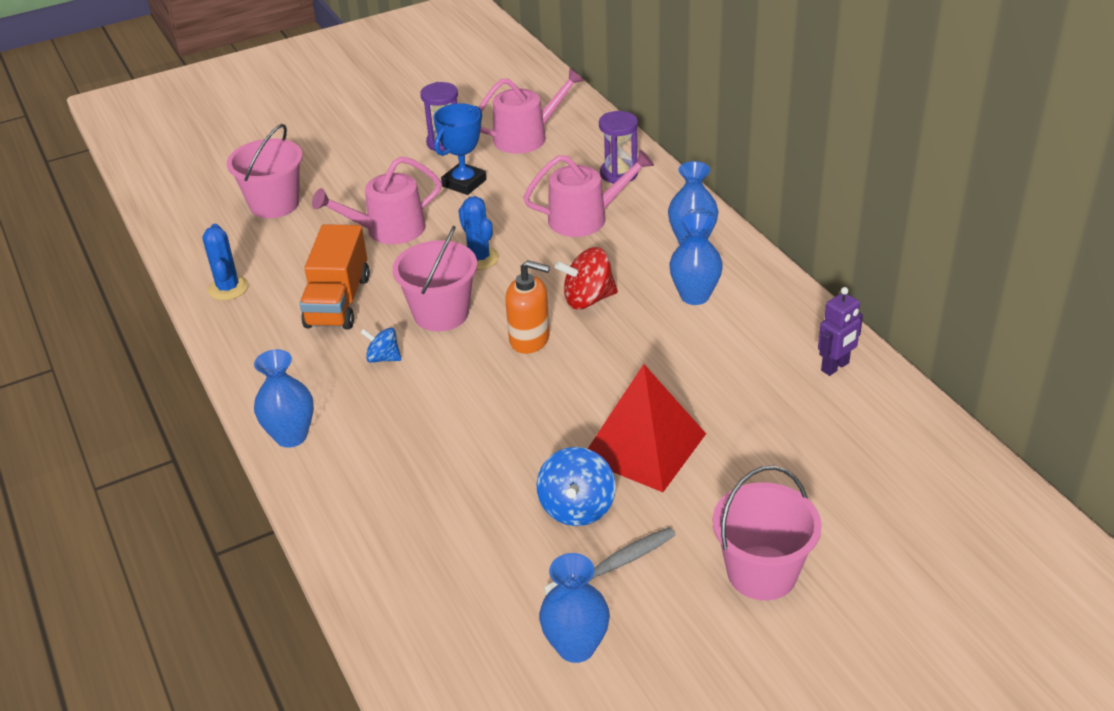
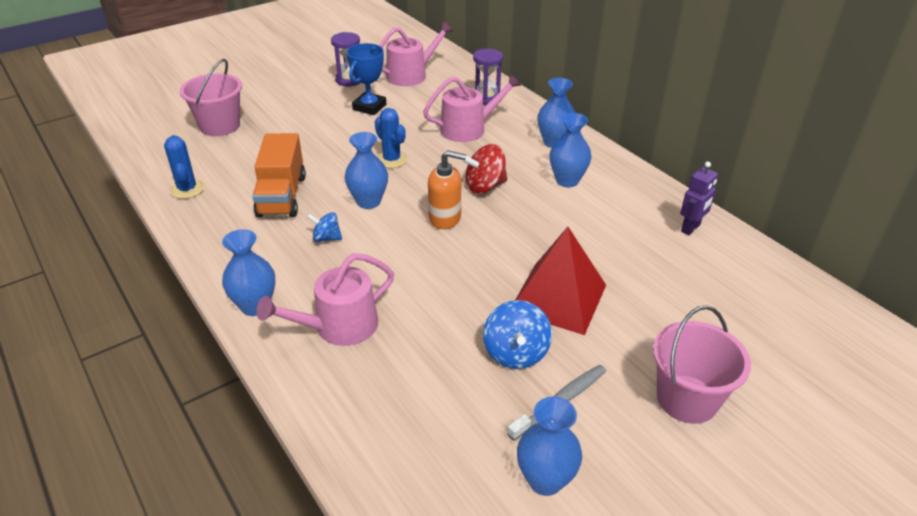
camera: 10 degrees left, 0 degrees up
pink watering can [312,156,442,244] -> pink watering can moved to [256,253,394,346]
pink bucket [392,226,477,331] -> blue vase [345,132,388,209]

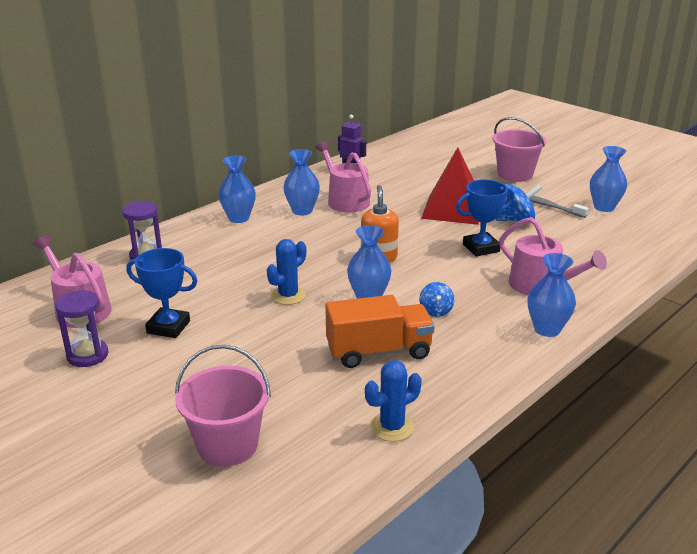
camera: 100 degrees left, 10 degrees down
pink watering can [423,73,522,142] -> pink watering can moved to [315,141,371,212]
red spinning top [461,144,508,194] -> none
none -> blue trophy [456,180,515,257]

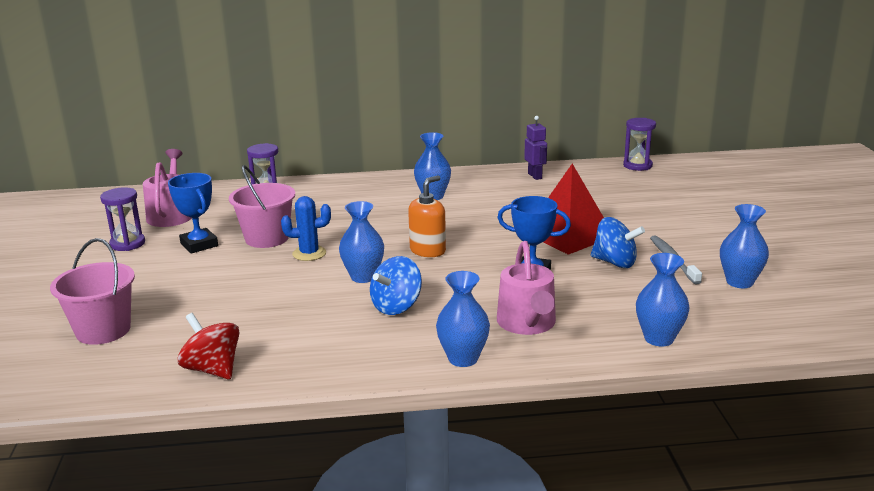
camera: 40 degrees right, 5 degrees down
blue vase [218,155,256,223] -> blue vase moved to [636,253,690,346]
pink watering can [315,141,371,212] -> none
orange truck [325,295,435,368] -> none
blue cactus [365,360,421,442] -> red spinning top [178,313,239,379]
blue spinning top [419,282,455,317] -> blue spinning top [370,256,422,315], size x1.62
pink bucket [492,117,546,182] -> pink bucket moved to [229,165,295,248]
none -> purple hourglass [623,118,656,171]

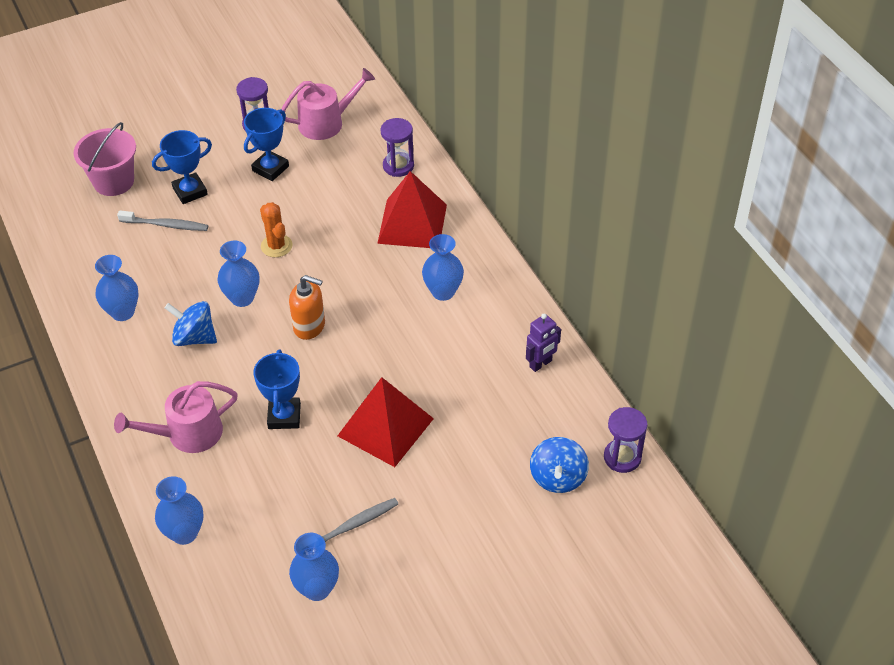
camera: 70 degrees right, 25 degrees up
red spinning top [178,313,239,379] -> none
pink bucket [229,165,295,248] -> none
blue cactus [281,196,331,261] -> orange cactus [260,202,292,257]
blue vase [436,271,490,367] -> blue vase moved to [95,255,139,321]
blue spinning top [591,217,645,268] -> blue spinning top moved to [530,437,589,493]
none -> grey toothbrush [117,210,208,231]
none -> blue trophy [152,130,212,204]
none -> red pyramid [377,171,447,248]

